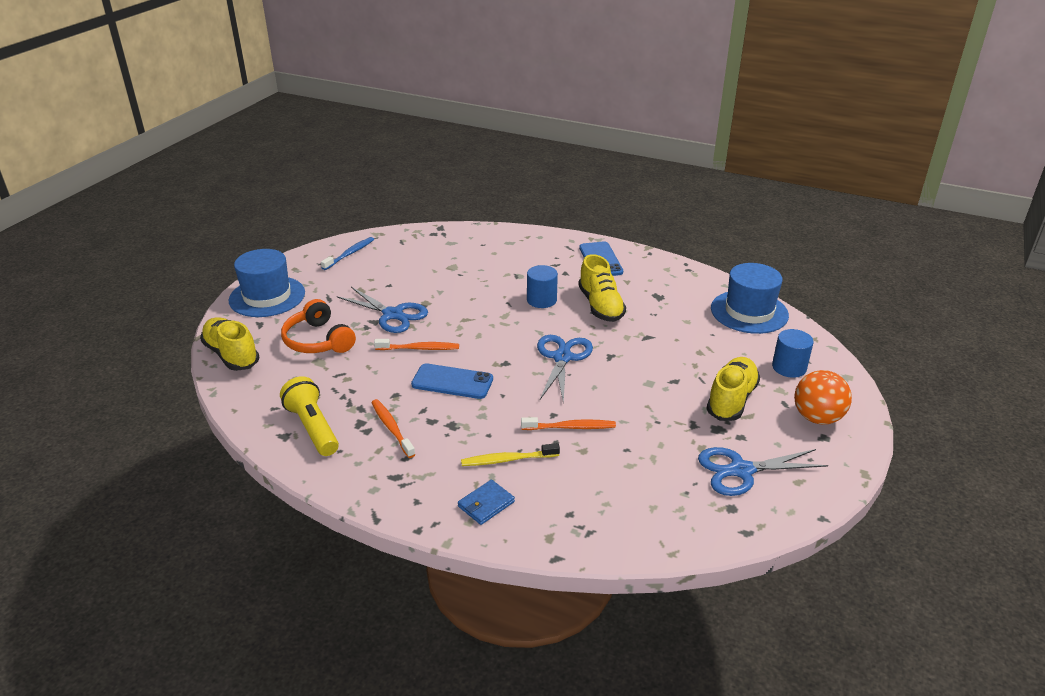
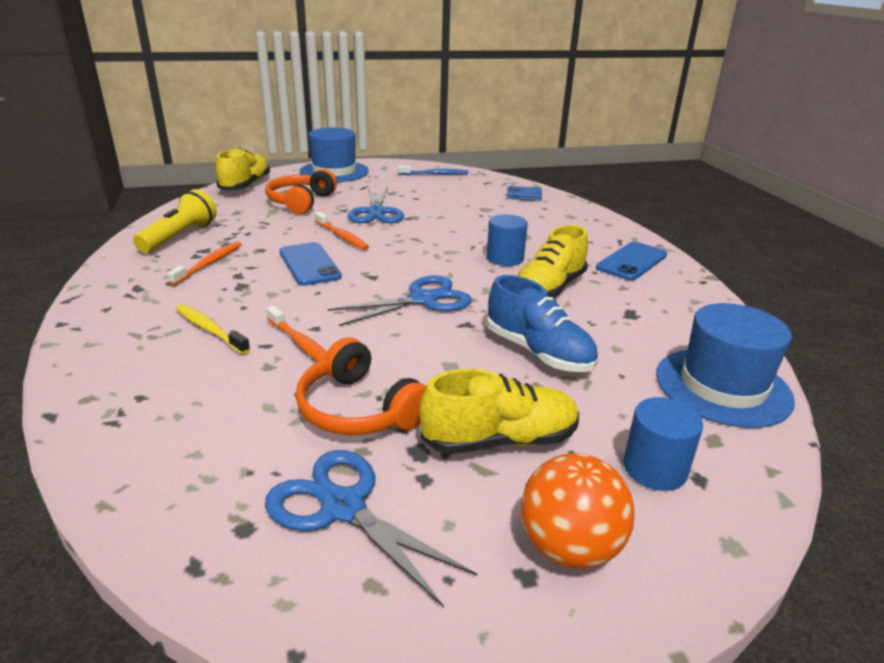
camera: 50 degrees right, 5 degrees down
blue wallet [458,480,515,525] -> blue wallet moved to [507,186,542,201]
none -> orange headphones [296,338,426,435]
none -> blue shoe [486,275,598,372]

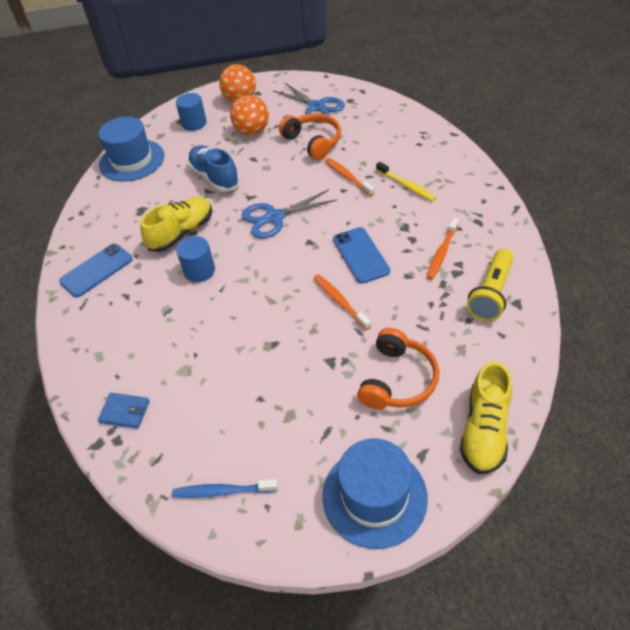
camera: 170 degrees left, 20 degrees up
blue scissors [348,187,404,223] -> none
yellow shoe [420,369,579,454] -> orange ball [230,95,269,135]

